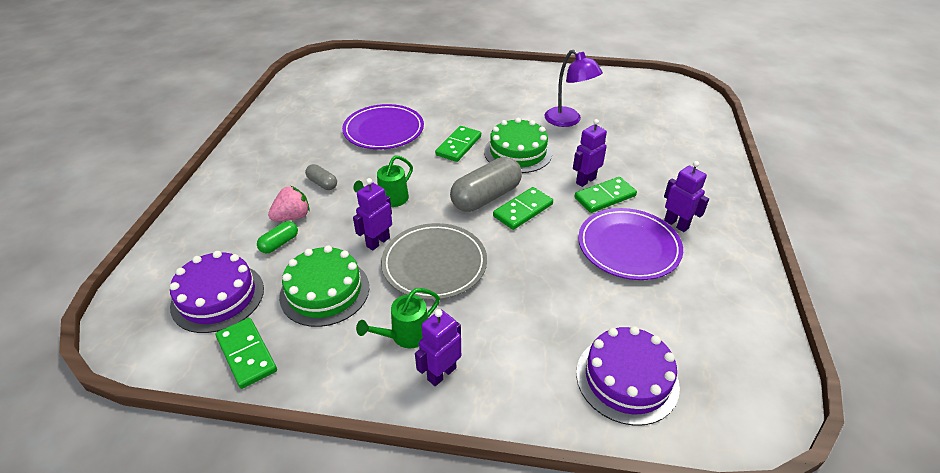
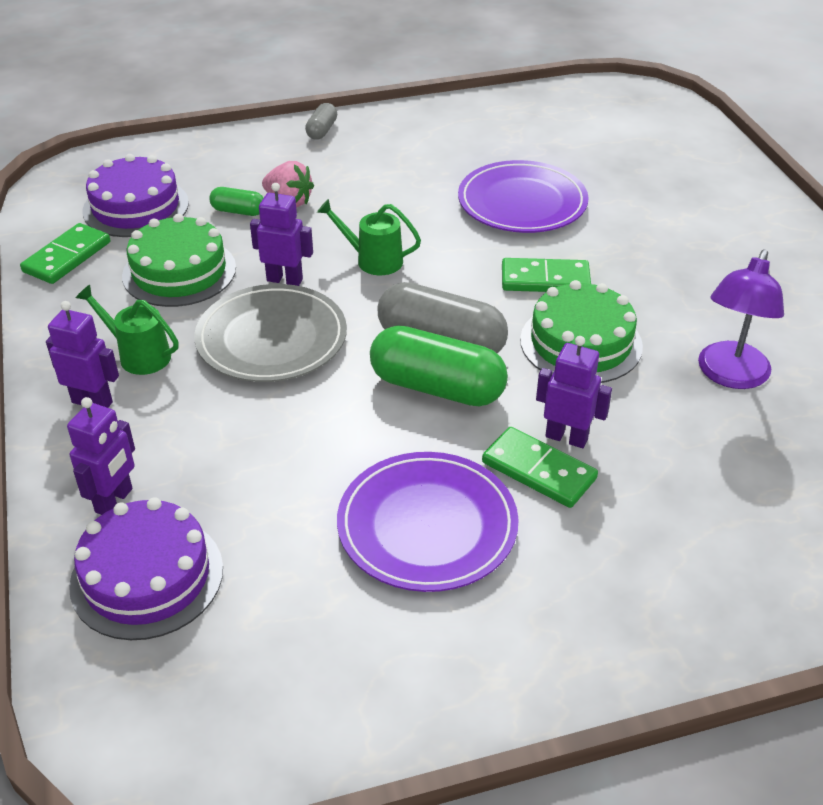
camera: 65 degrees right, 0 degrees up
grey capsule [305,164,337,190] -> grey capsule moved to [305,103,337,140]
green domino [493,187,553,230] -> green capsule [370,325,508,406]
purple robot [664,161,709,232] -> purple robot moved to [67,397,135,515]

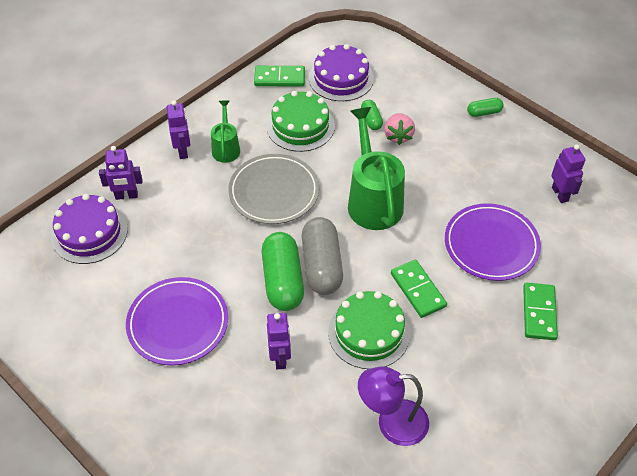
camera: 60 degrees right, 10 degrees up
purple robot [250,183,313,286] -> purple robot moved to [551,144,585,203]
grey capsule [305,103,337,140] -> green capsule [467,98,504,117]
green watering can [317,199,421,275] -> green watering can [348,107,405,230], size x1.87
green domino [482,427,598,508] -> green domino moved to [523,283,558,340]

